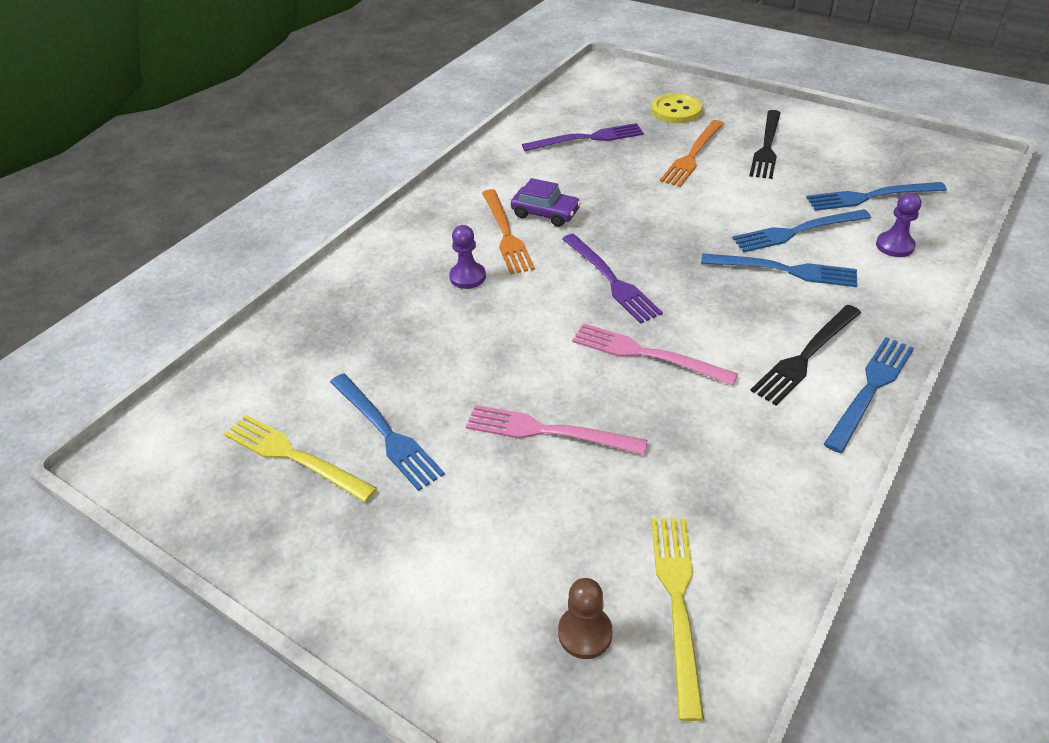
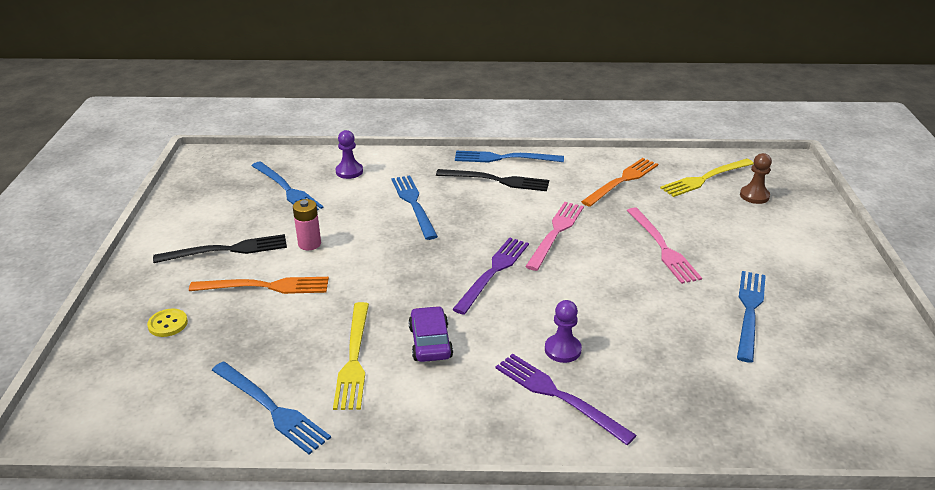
camera: 125 degrees left, 10 degrees down
yellow fork [224,415,377,502] -> yellow fork moved to [333,302,369,410]
orange fork [482,189,535,275] -> orange fork moved to [581,158,658,207]
purple fork [522,123,644,151] -> purple fork moved to [495,354,637,445]
pink fork [572,323,738,385] -> pink fork turned 150 degrees counterclockwise [525,202,584,271]
yellow button [651,93,702,123] -> yellow button [147,309,188,337], size x0.62
blue fork [732,209,871,252] -> blue fork moved to [212,361,331,455]
none -> pink battery [293,199,321,250]

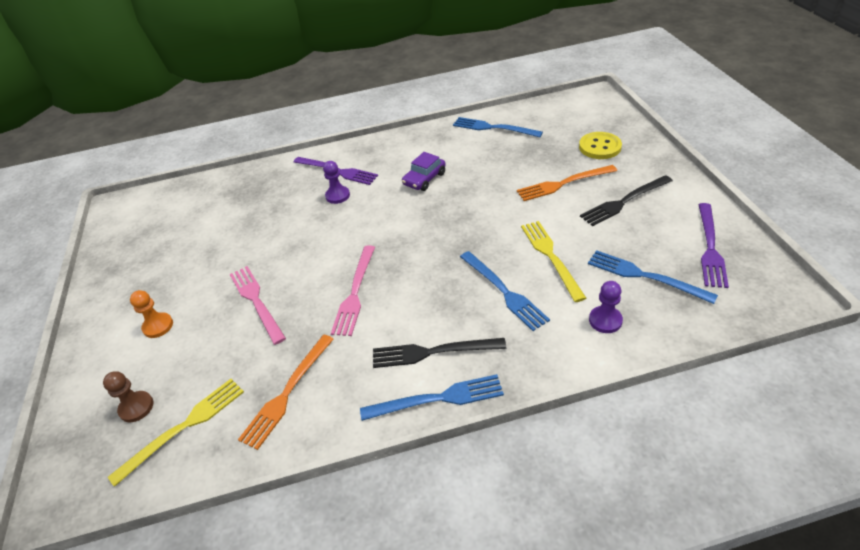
camera: 170 degrees right, 10 degrees up
yellow button [147,309,188,337] -> yellow button [579,132,622,159], size x1.60
pink battery [293,199,321,250] -> none
yellow fork [333,302,369,410] -> yellow fork moved to [521,221,586,302]
purple car [408,306,453,362] -> purple car turned 60 degrees clockwise [402,152,446,191]
purple fork [452,238,529,315] -> purple fork moved to [698,203,729,288]
blue fork [737,271,766,363] -> none
none -> orange pawn [130,290,173,338]

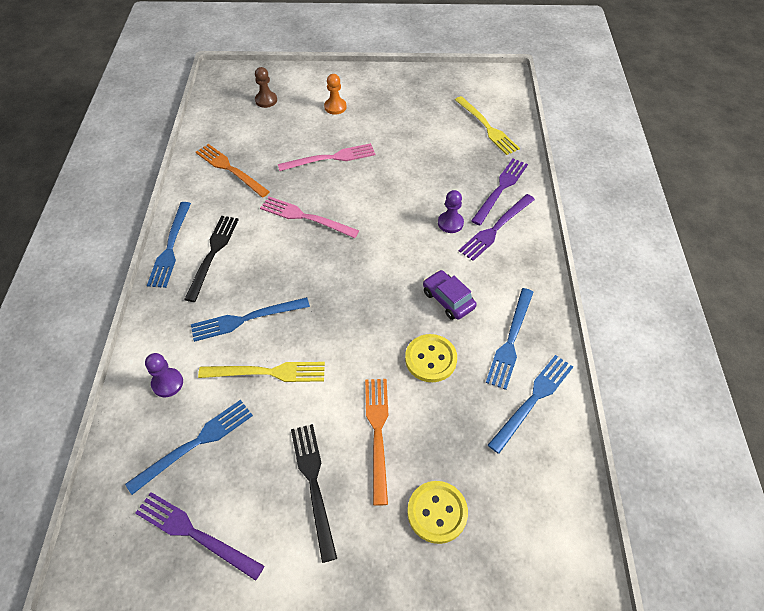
camera: 100 degrees right, 10 degrees up
yellow fork [108,379,244,487] -> yellow fork moved to [455,96,520,155]
none -> yellow button [405,334,457,382]
none -> purple fork [471,158,528,226]
none -> blue fork [486,288,534,390]

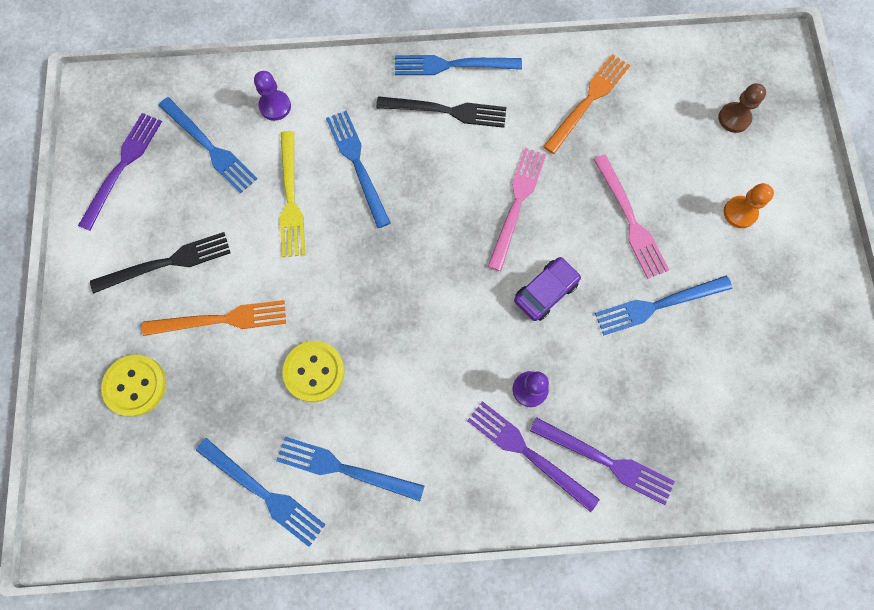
camera: 85 degrees right, 20 degrees up
purple car [423,270,477,320] -> purple car moved to [514,257,581,321]
yellow fork [455,96,520,155] -> none
none -> blue fork [595,276,733,335]

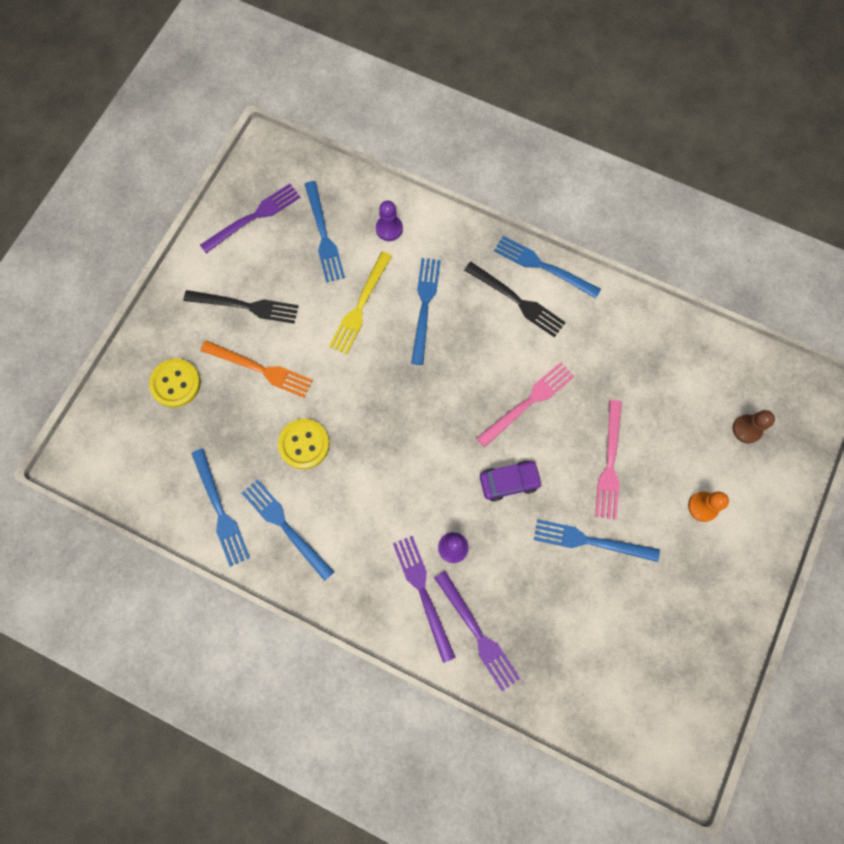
camera: 30 degrees right, 0 degrees up
orange fork [543,54,630,154] -> none

